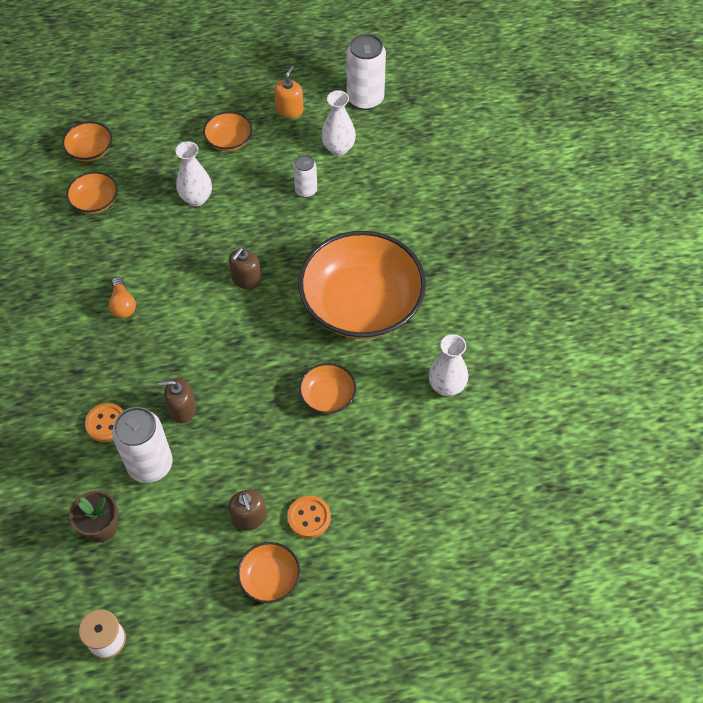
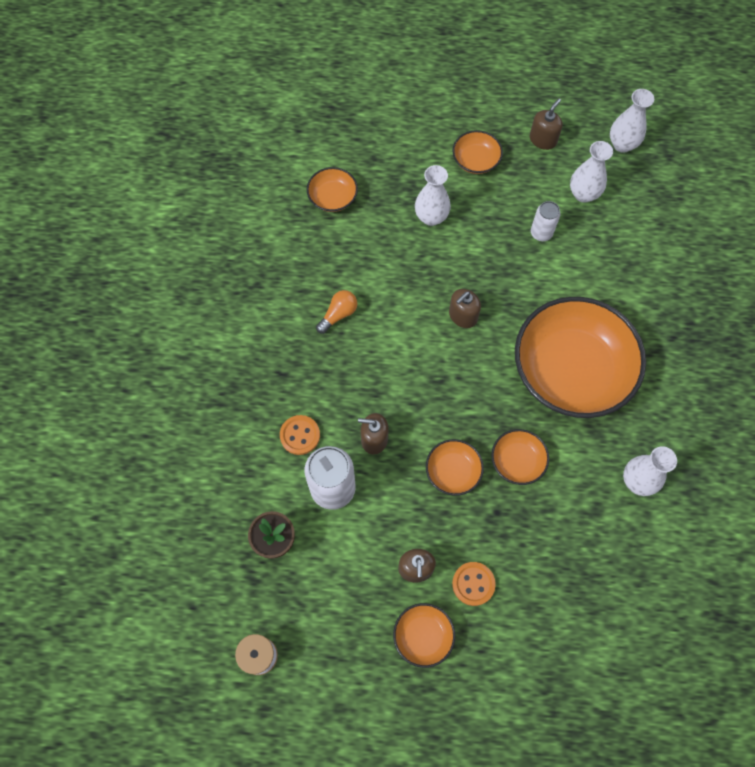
camera: 15 degrees right, 10 degrees up
orange bowl [62,122,112,162] -> orange bowl moved to [426,439,484,496]
orange light bulb [108,277,136,318] -> orange light bulb turned 135 degrees counterclockwise [316,290,358,334]
orange soap dispenser [274,66,304,118] -> brown soap dispenser [530,98,563,150]
white can [347,34,386,110] -> white vase [610,89,654,153]

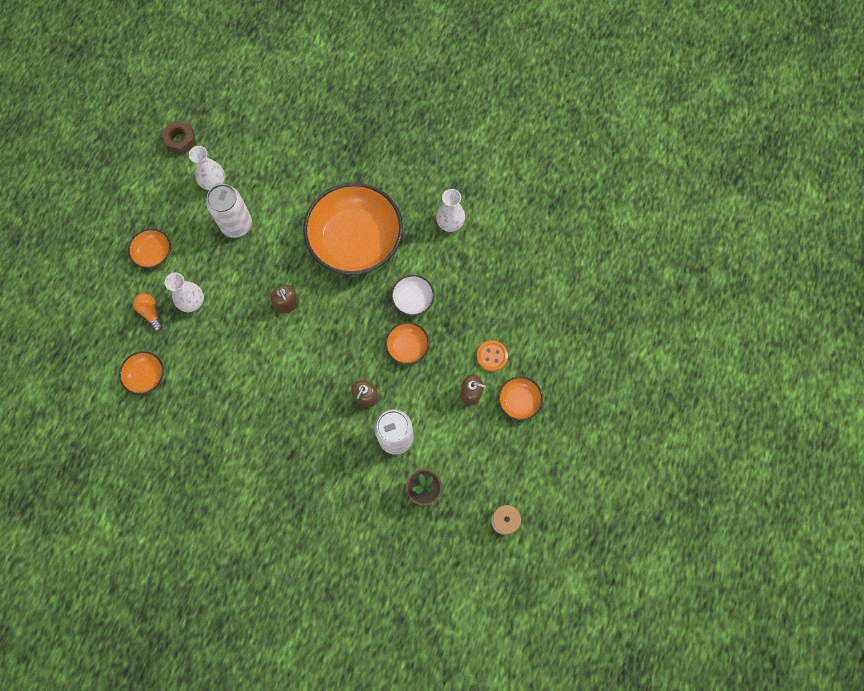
camera: 75 degrees left, 5 degrees up
orange button [280,415,320,455] -> none
orange light bulb [316,290,358,334] -> orange light bulb moved to [133,293,163,331]
orange bowl [491,429,549,485] -> white bowl [391,275,434,316]
brown soap dispenser [530,98,563,150] -> none
white can [531,201,561,241] -> white can [206,184,252,238], size x1.76
white vase [610,89,654,153] -> brown nut [162,121,196,155]

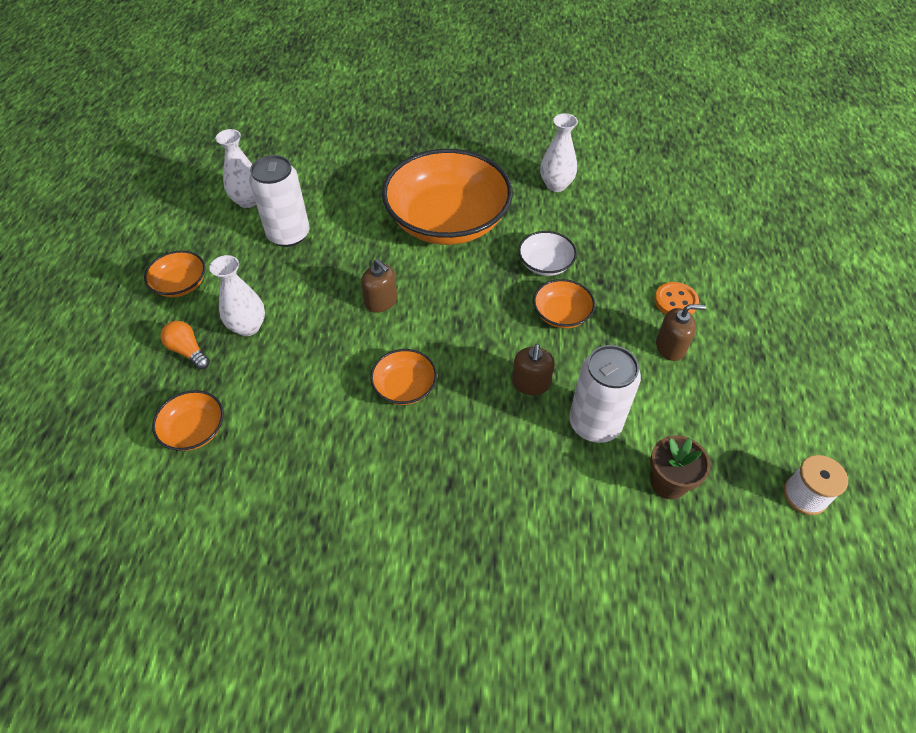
camera: 15 degrees left, 20 degrees down
brown nut [162,121,196,155] -> none
orange bowl [498,377,543,420] -> orange bowl moved to [370,349,437,405]

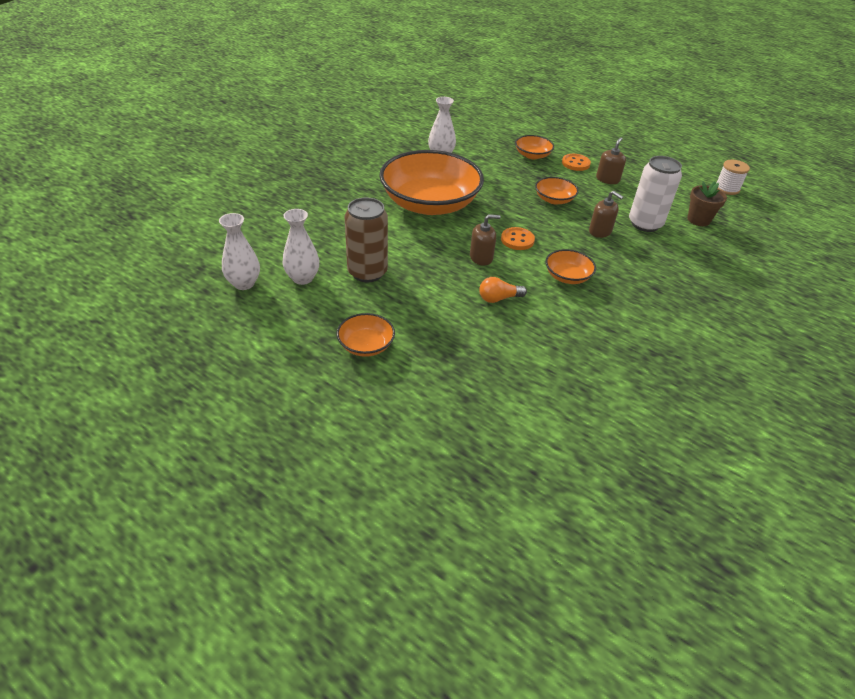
camera: 60 degrees left, 10 degrees down
orange bowl [152,390,224,451] -> orange bowl moved to [515,135,554,159]
orange light bulb [161,321,210,369] -> orange light bulb moved to [479,277,527,303]
white vase [209,255,265,336] -> white vase moved to [219,213,260,290]
white can [249,155,309,247] -> brown can [345,197,388,282]
white bowl [518,231,577,276] -> none
none -> orange button [501,227,535,250]

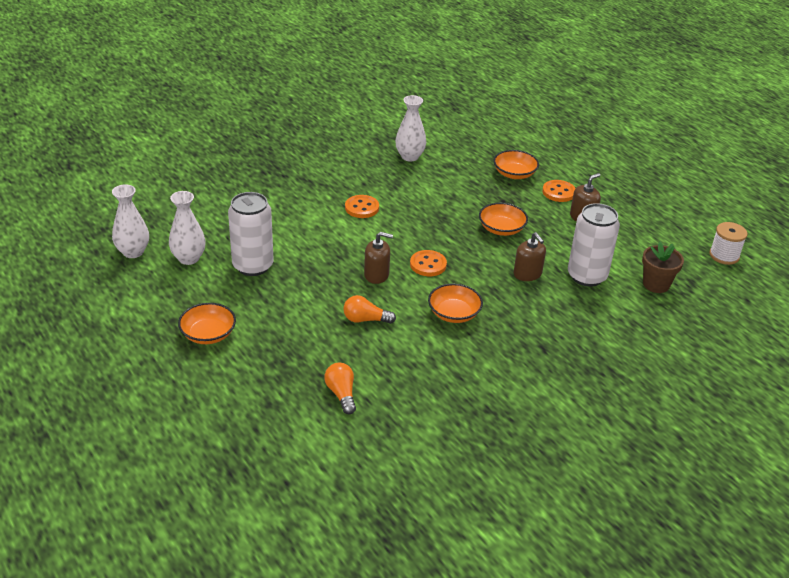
camera: 20 degrees right, 5 degrees down
brown can [345,197,388,282] -> white can [228,192,274,276]
orange bowl [379,150,484,215] -> orange button [345,195,379,218]
none -> orange light bulb [324,363,356,414]

